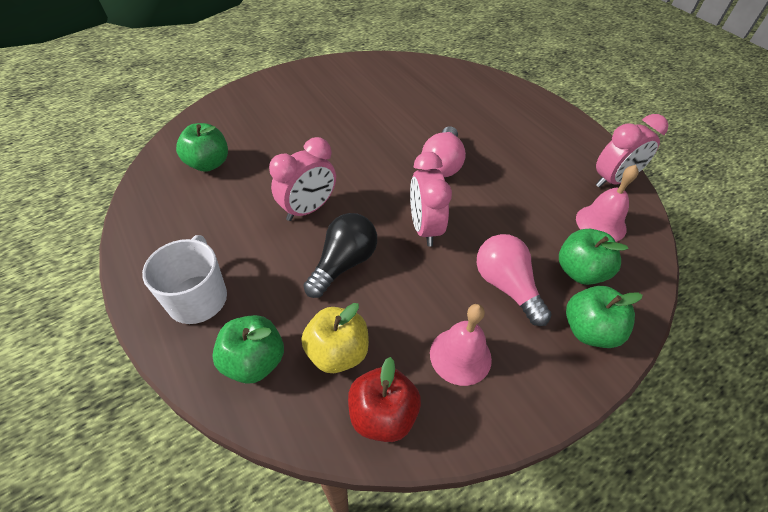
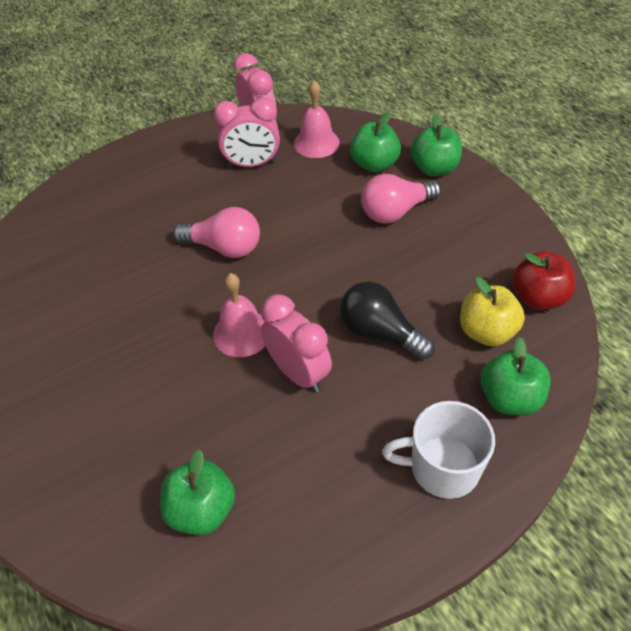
camera: 85 degrees left, 0 degrees up
pink clock [410,152,452,247] -> pink clock moved to [214,97,280,168]
pink bell [430,304,492,386] -> pink bell moved to [213,273,265,357]

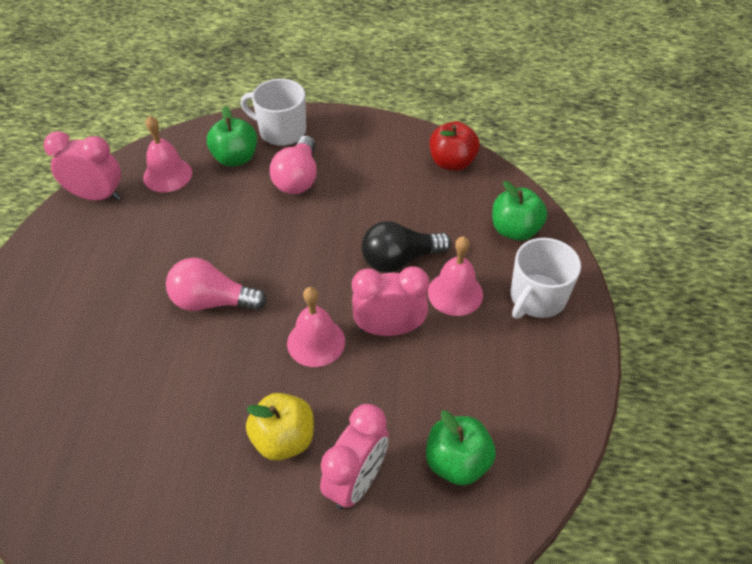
camera: 55 degrees left, 0 degrees up
pink light bulb [173,207,260,258] -> pink light bulb turned 135 degrees counterclockwise [166,258,267,311]
pink clock [214,97,280,168] -> pink clock moved to [320,404,389,510]
green apple [411,114,462,176] -> white mug [240,79,306,146]
yellow apple [460,277,525,346] -> yellow apple moved to [246,393,314,461]
none -> pink bell [428,236,483,316]

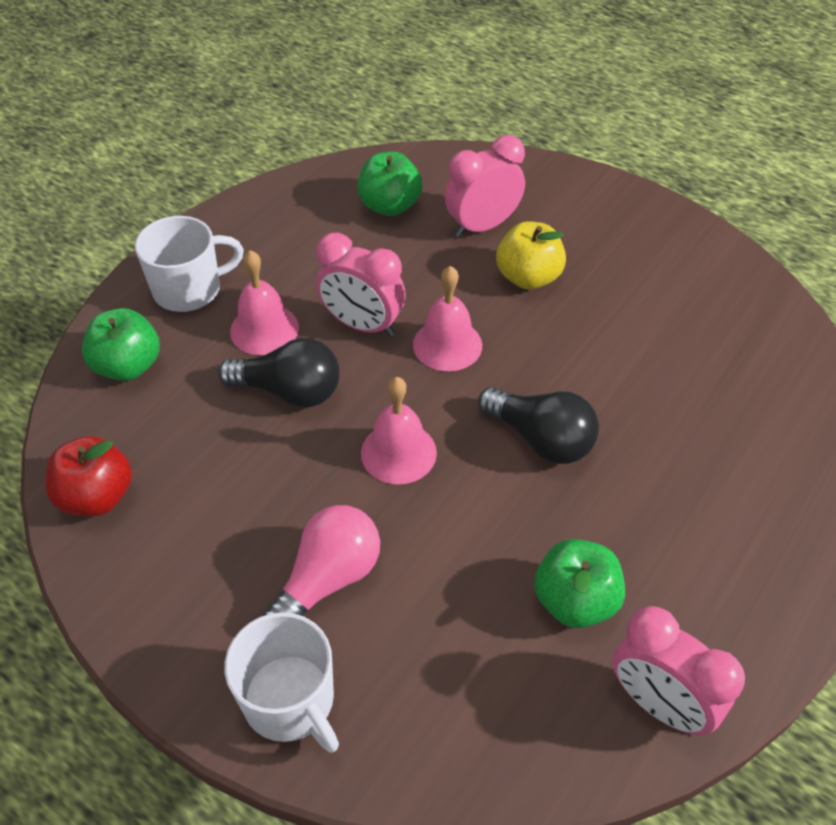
camera: 150 degrees left, 0 degrees up
pink bell [143,116,192,192] -> pink bell moved to [361,377,437,484]
pink light bulb [166,258,267,311] -> black light bulb [478,387,599,464]
green apple [207,106,257,167] -> green apple moved to [534,539,625,628]

